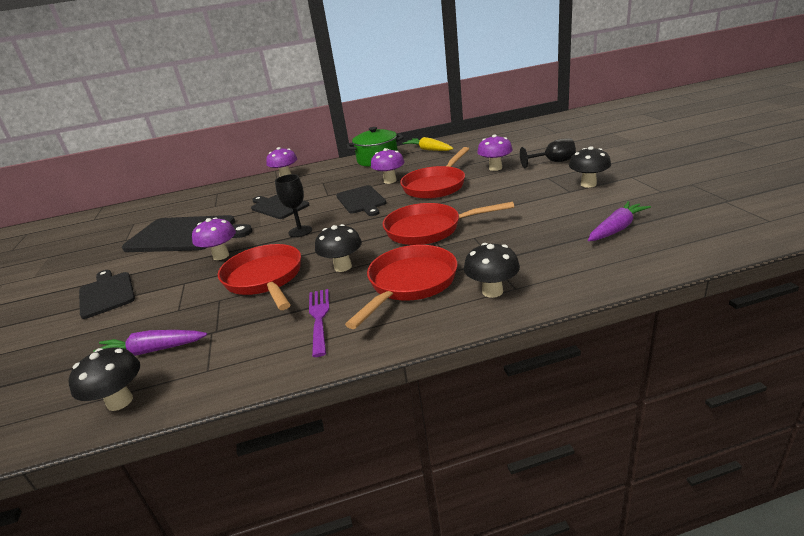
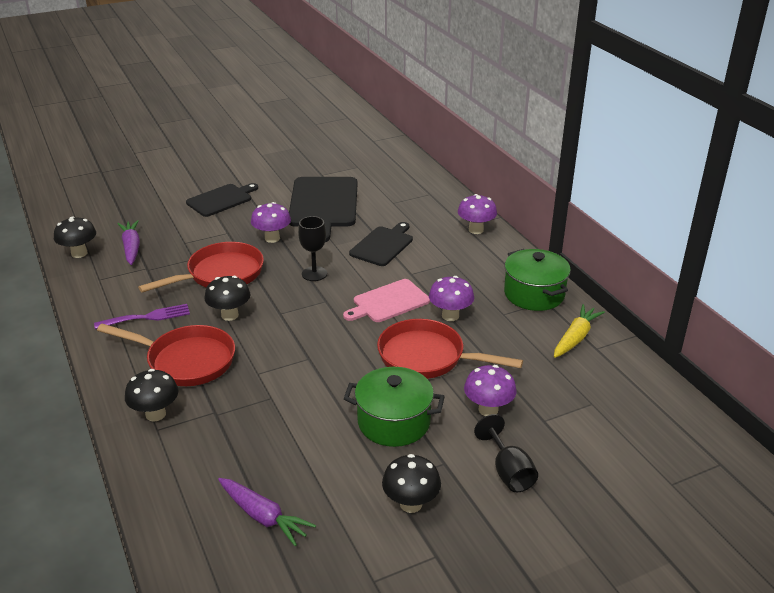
camera: 75 degrees right, 5 degrees up
black cutting board [336,185,386,216] -> pink cutting board [343,279,430,322]
red pan [383,202,514,245] -> none
none -> green pot [344,367,445,447]

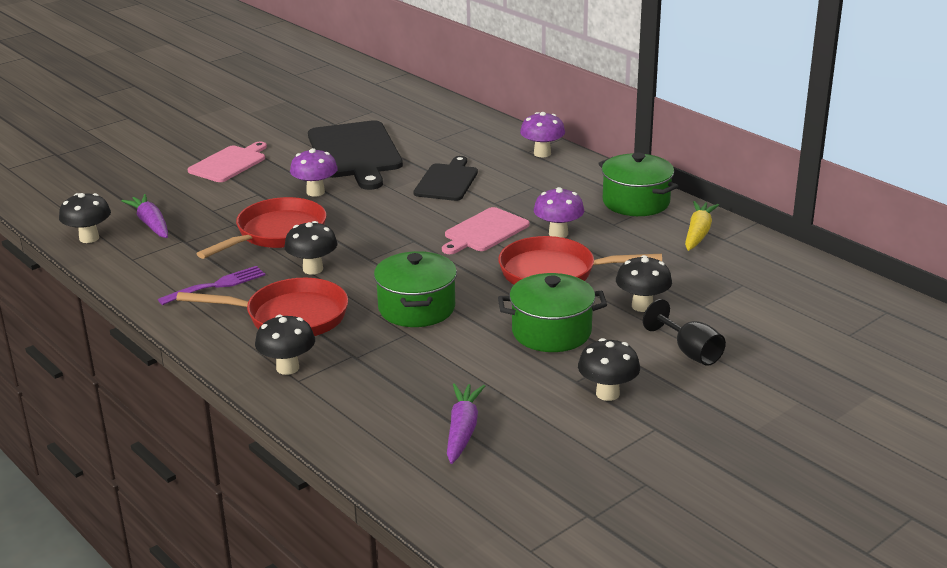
camera: 15 degrees left, 5 degrees down
black cutting board [186,183,258,217] -> pink cutting board [188,141,267,182]
purple carrot [218,478,316,546] -> purple carrot turned 105 degrees counterclockwise [447,383,485,464]
black goblet [298,216,327,281] -> none
purple mushroom [464,365,517,416] -> black mushroom [616,255,672,312]
none -> green pot [374,251,457,327]

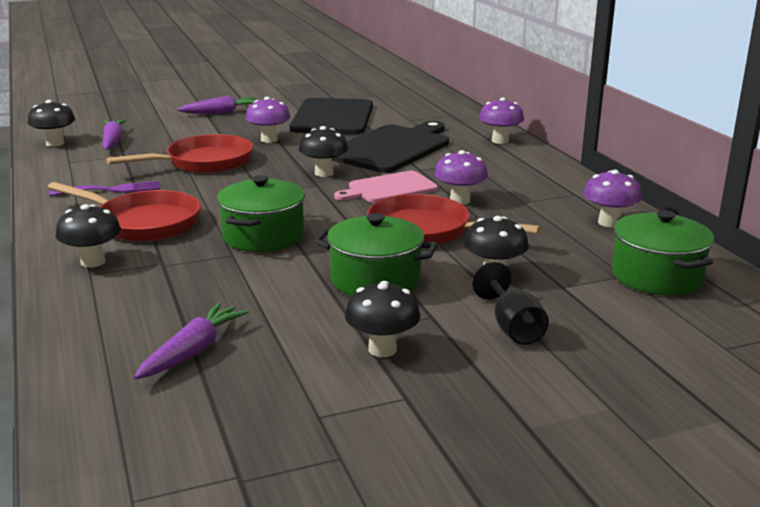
camera: 20 degrees right, 5 degrees down
pink cutting board [188,141,267,182] -> purple carrot [177,96,256,114]
black mushroom [284,221,337,275] -> black mushroom moved to [299,126,348,177]
black cutting board [414,156,478,201] -> black cutting board [332,121,449,173], size x1.66
green pot [598,153,678,216] -> green pot moved to [612,210,714,295]
yellow carrot [685,201,719,251] -> purple mushroom [583,170,642,227]

